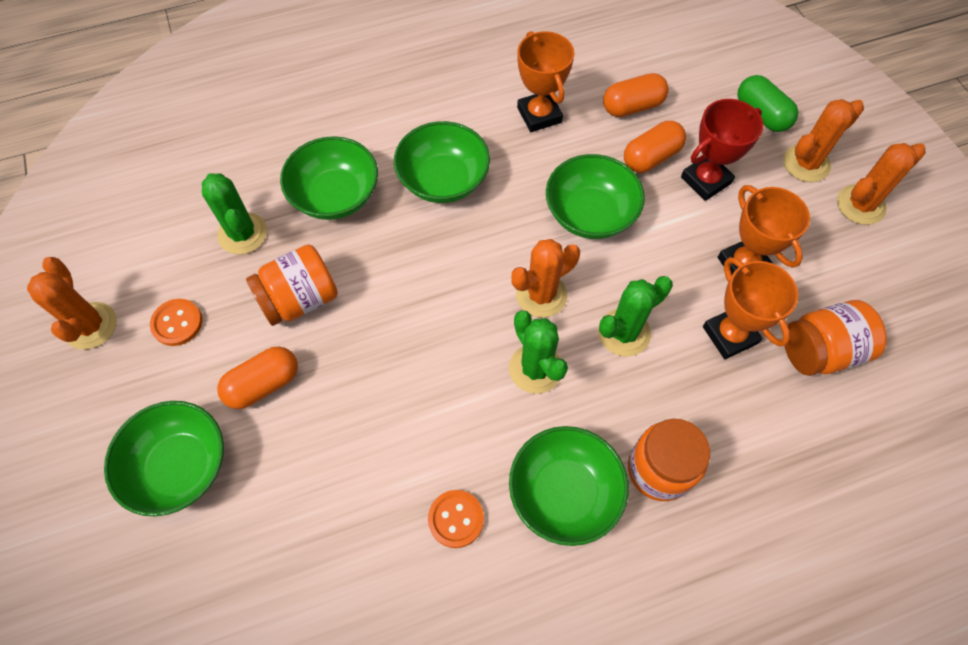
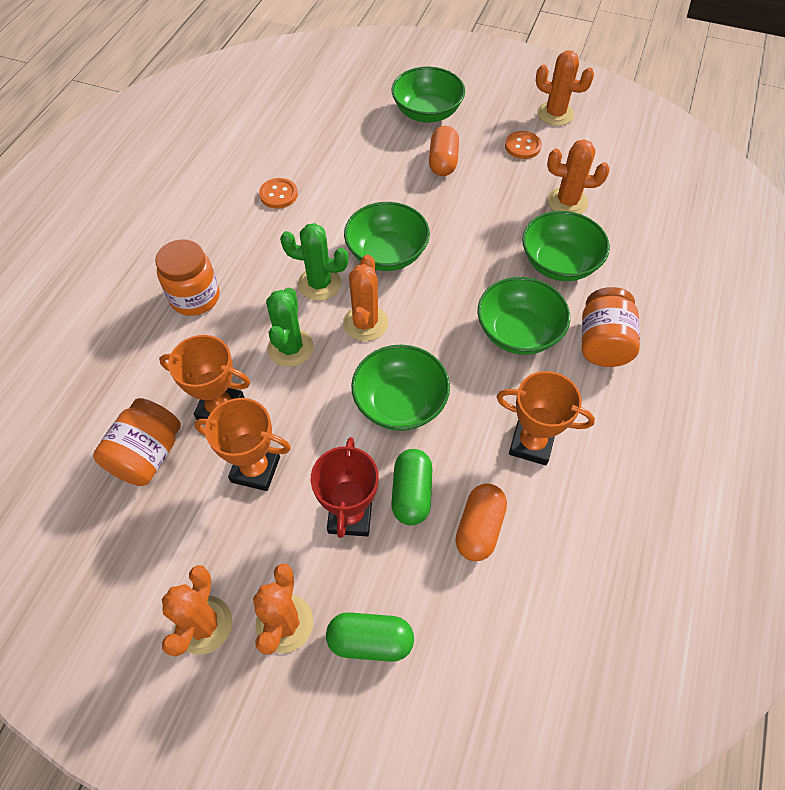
camera: 130 degrees right, 5 degrees down
green cactus [202,173,267,254] -> orange cactus [547,139,609,214]
orange jar [246,244,338,326] -> orange jar moved to [581,287,640,367]
green bowl [509,426,628,546] -> green bowl moved to [344,202,430,271]
orange capsule [624,121,686,173] -> green capsule [391,449,433,525]

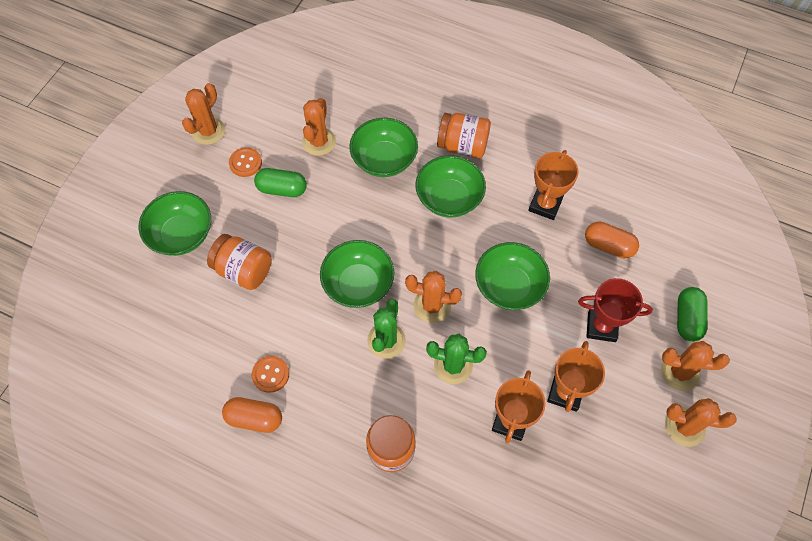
camera: 85 degrees left, 5 degrees up
orange jar [93,398,181,486] -> orange jar moved to [207,234,272,290]
green capsule [391,449,433,525] -> green capsule moved to [254,168,307,197]
orange capsule [429,126,459,176] -> orange capsule moved to [222,397,282,433]

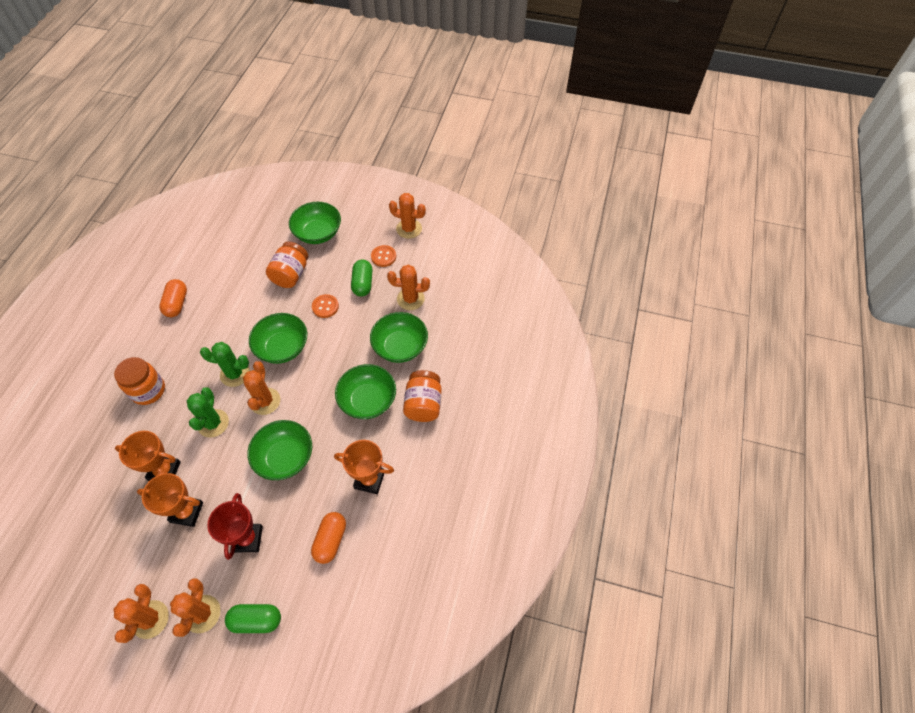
camera: 80 degrees right, 5 degrees down
orange button [252,356,289,393] -> orange button moved to [312,294,339,318]

